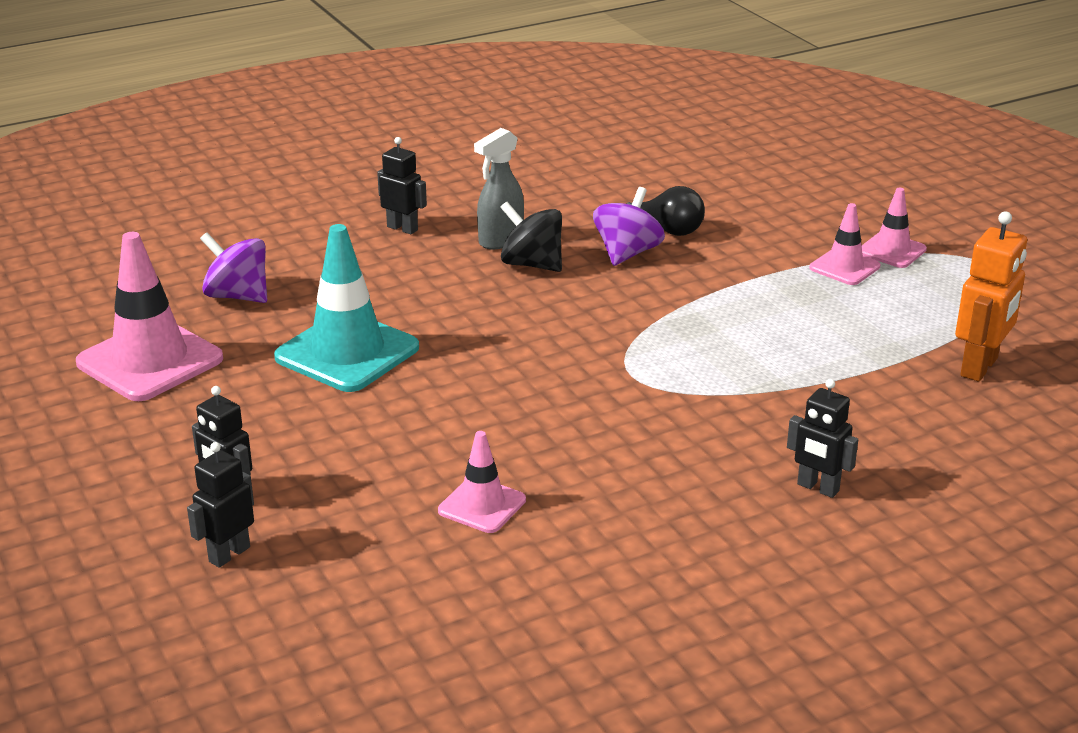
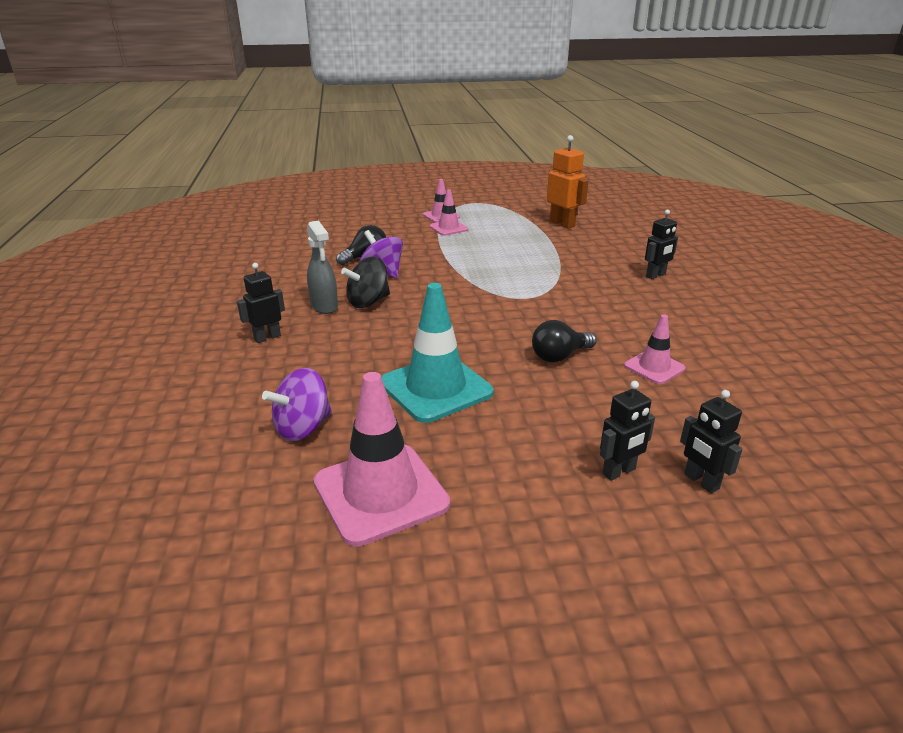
camera: 70 degrees left, 0 degrees up
none -> black light bulb [532,320,597,362]

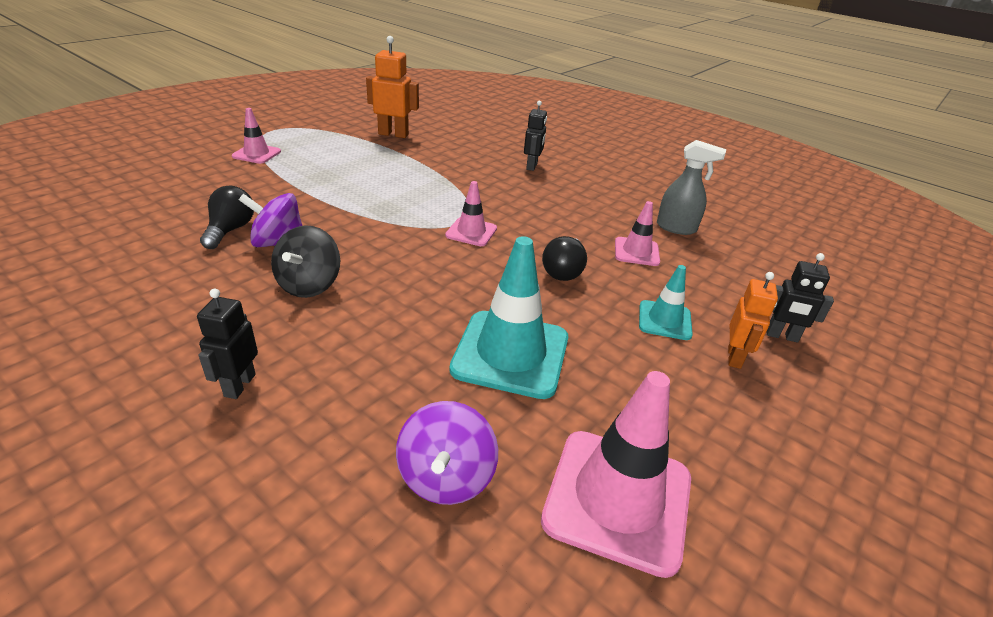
camera: 45 degrees left, 5 degrees up
grey spray bottle [307,220,338,314] -> grey spray bottle moved to [657,140,726,235]
pink traffic cone [430,189,468,236] -> pink traffic cone moved to [445,181,497,246]
black robot [600,381,655,481] -> orange robot [728,272,778,369]
none -> turquoise traffic cone [639,265,693,340]

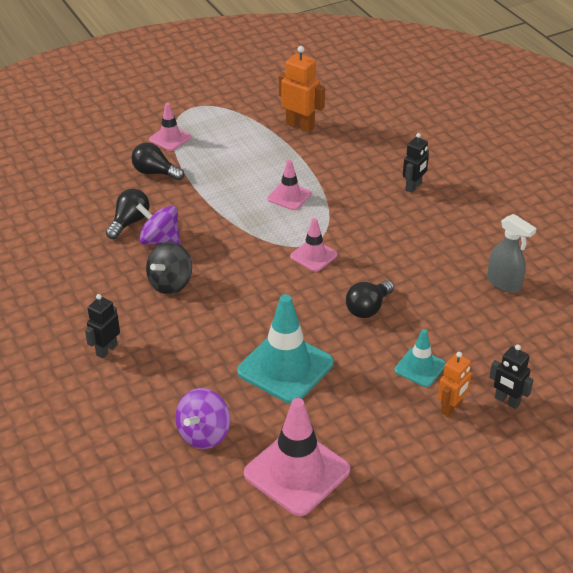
camera: 25 degrees right, 5 degrees up
pink traffic cone [615,201,660,266] -> pink traffic cone moved to [268,160,311,210]
none -> black light bulb [131,142,184,180]

